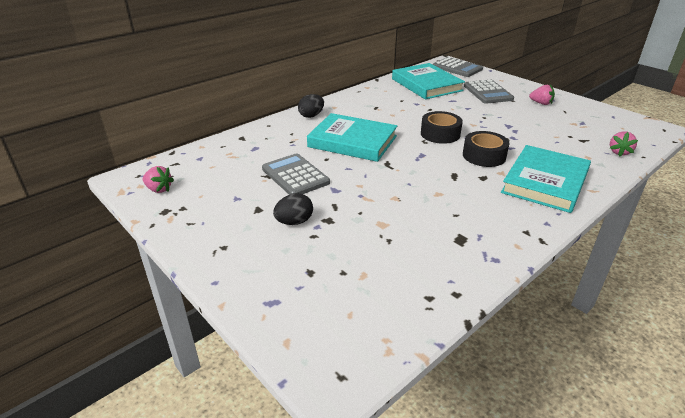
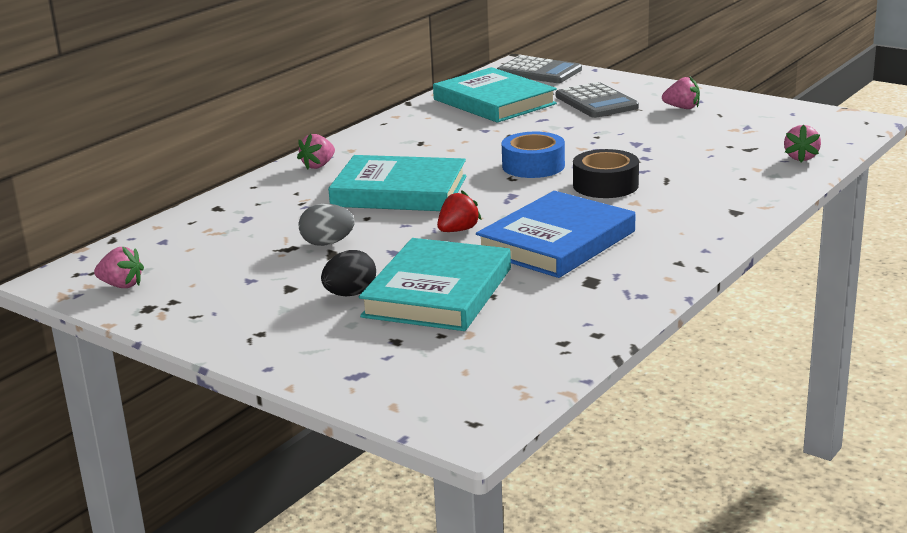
camera: 10 degrees left, 10 degrees down
grey calculator [262,154,330,195] -> grey egg [298,204,355,246]
black egg [298,94,324,118] -> pink strawberry [297,134,335,169]
black tape [421,111,463,144] -> blue tape [502,132,565,178]
turquoise book [501,145,591,213] -> turquoise book moved to [359,238,511,331]
none -> red strawberry [437,190,482,232]
none -> blue book [476,191,635,278]

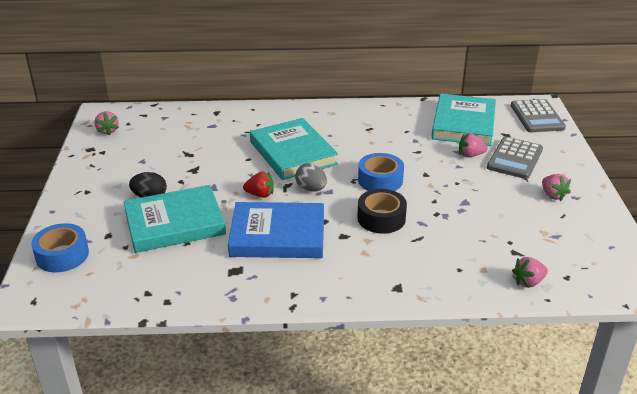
camera: 50 degrees right, 10 degrees up
pink strawberry [297,134,335,169] -> pink strawberry moved to [459,133,487,157]
grey egg [298,204,355,246] -> grey egg moved to [295,163,327,192]
none -> blue tape [31,223,89,272]

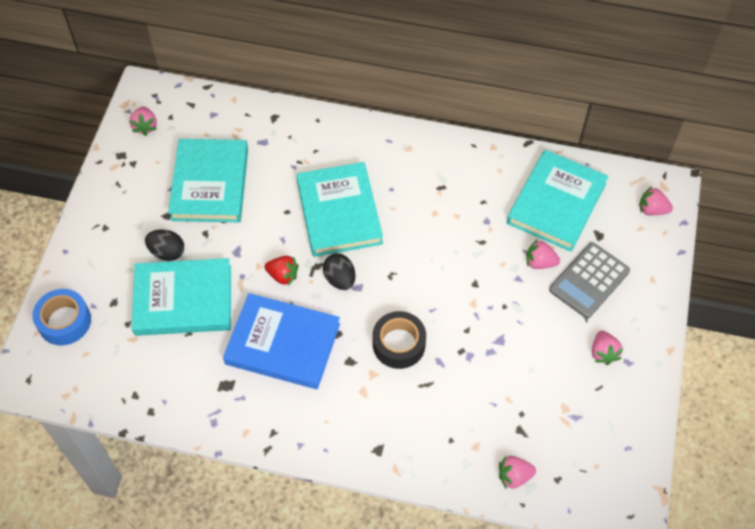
camera: 15 degrees right, 25 degrees up
grey egg [295,163,327,192] -> black egg [323,254,356,290]
blue tape [358,153,404,191] -> none
grey calculator [511,99,566,132] -> pink strawberry [639,186,673,215]
none -> turquoise book [168,139,248,222]

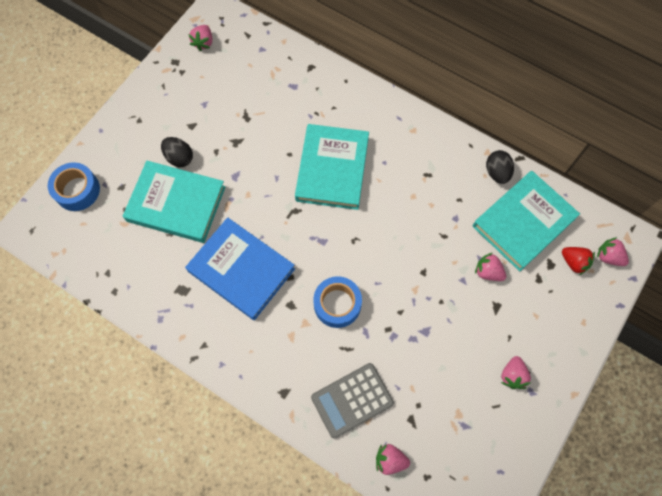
camera: 20 degrees right, 10 degrees up
turquoise book [168,139,248,222] -> none
red strawberry [265,256,299,286] -> red strawberry moved to [562,247,595,275]
black egg [323,254,356,290] -> black egg moved to [486,150,514,184]
black tape [373,311,426,369] -> blue tape [313,276,362,328]
grey calculator [549,242,630,318] -> grey calculator moved to [311,363,394,439]

